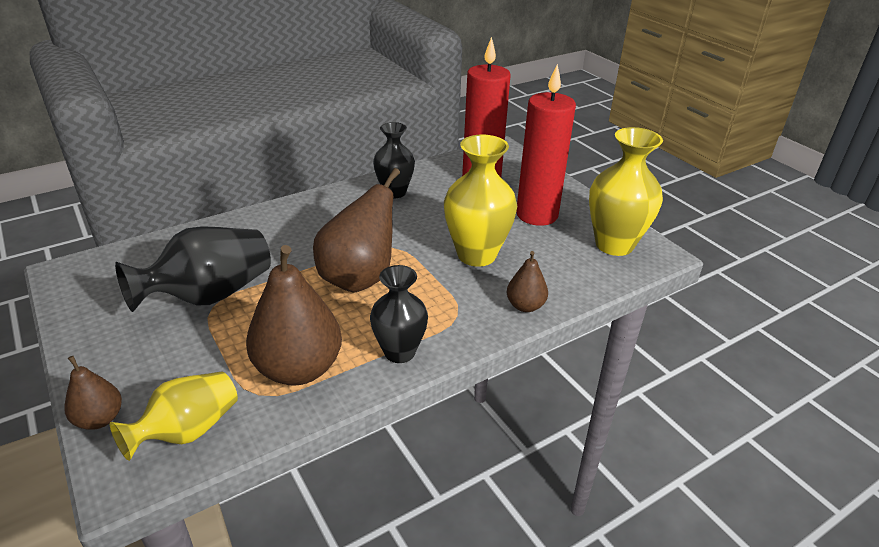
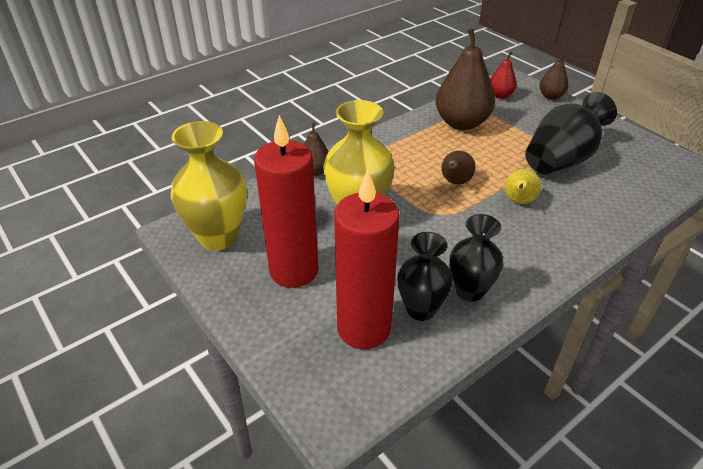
camera: 175 degrees right, 5 degrees up
yellow vase [110,371,238,461] -> red pear [490,51,517,99]
brown pear [313,168,400,292] -> brown pear [442,151,476,184], size x0.51
black vase [370,265,428,363] -> black vase moved to [397,232,453,321]
none -> yellow pear [505,169,541,204]

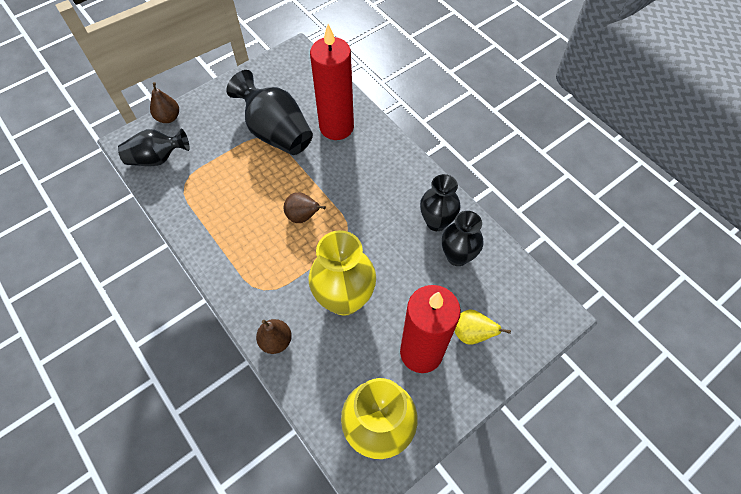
camera: 90 degrees left, 20 degrees up
red candle [334,169,400,349] -> red candle moved to [310,24,354,140]
brown pear [436,28,495,130] -> none
red pear [490,51,517,99] -> black vase [118,128,190,166]
yellow pear [505,169,541,204] -> yellow pear moved to [455,310,511,345]

